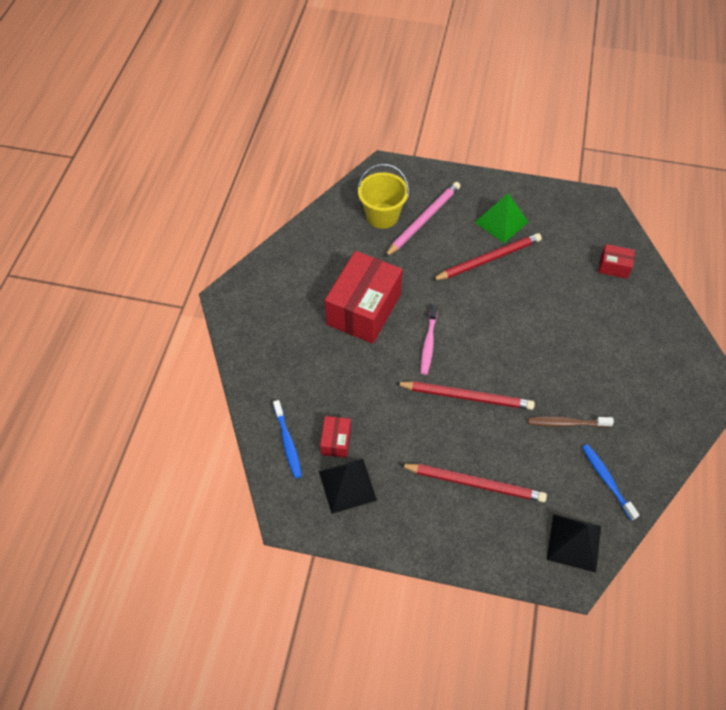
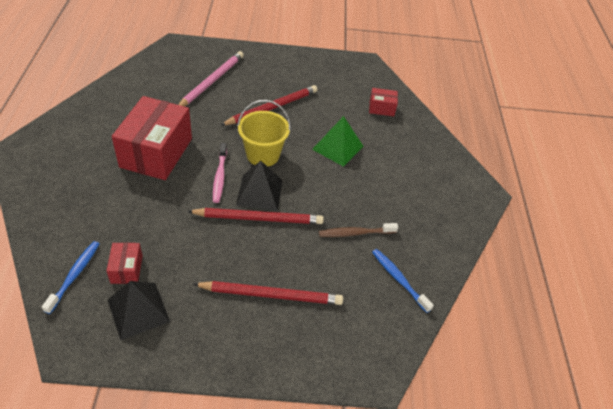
camera: 15 degrees left, 10 degrees down
blue toothbrush [273,400,302,478] -> blue toothbrush turned 135 degrees counterclockwise [42,241,99,314]
yellow bucket [358,164,409,229] -> yellow bucket moved to [237,100,291,167]
green pyramid [475,193,528,243] -> green pyramid moved to [312,116,363,167]
black pyramid [547,514,601,572] -> black pyramid moved to [236,161,283,211]

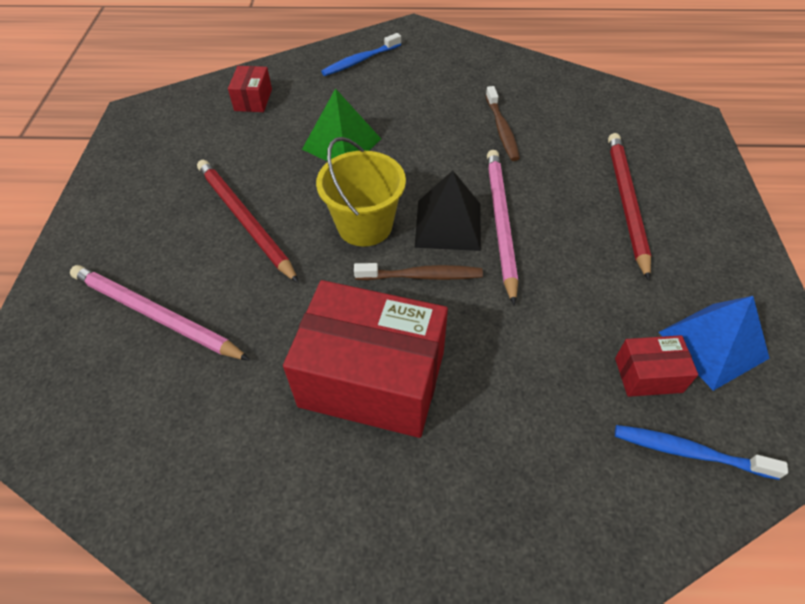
camera: 85 degrees left, 5 degrees up
black pyramid [108,281,170,340] -> blue pyramid [658,296,770,391]
red pencil [187,208,324,224] -> pink pencil [487,150,518,306]
pink toothbrush [213,143,227,203] -> brown toothbrush [354,263,483,280]
blue toothbrush [372,249,434,313] -> blue toothbrush moved to [321,33,401,76]

